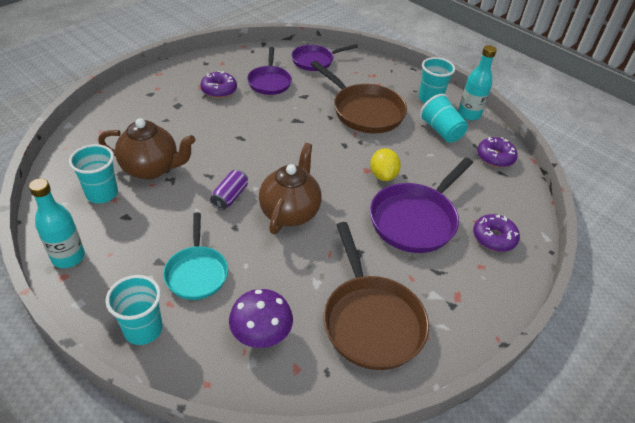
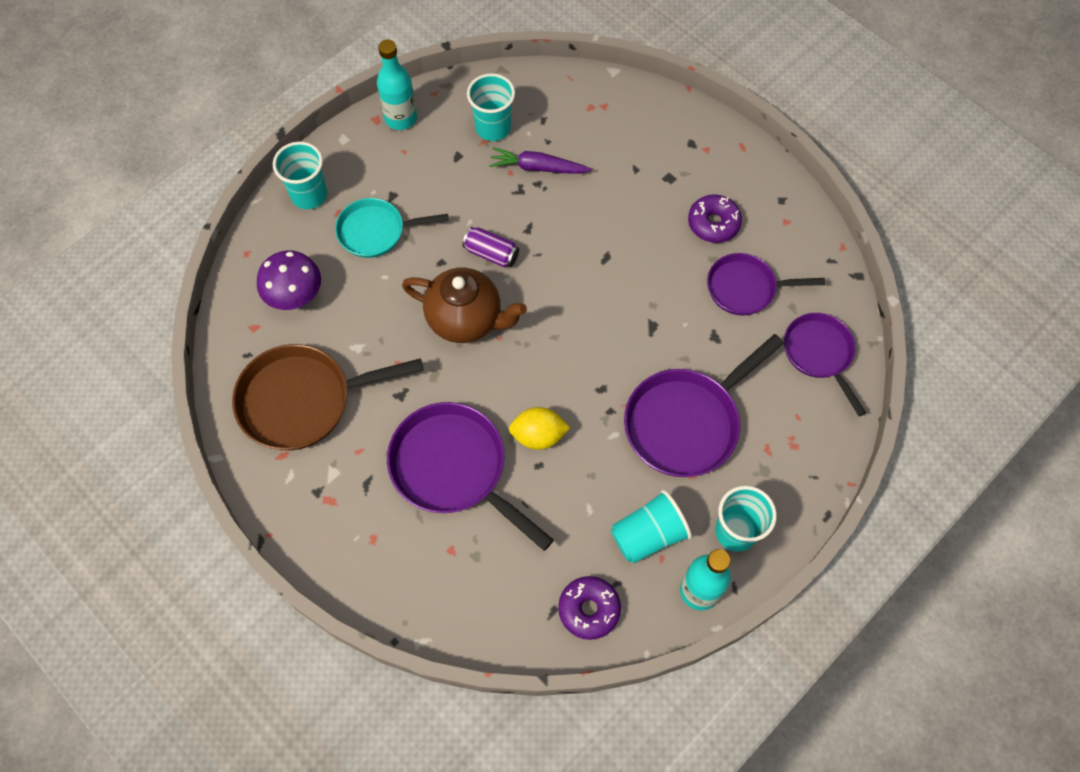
camera: 95 degrees right, 20 degrees up
brown teapot [98,118,196,179] -> purple carrot [489,147,592,174]
brown pan [311,61,407,133] -> purple pan [624,334,784,477]
purple donut [473,214,520,252] -> none

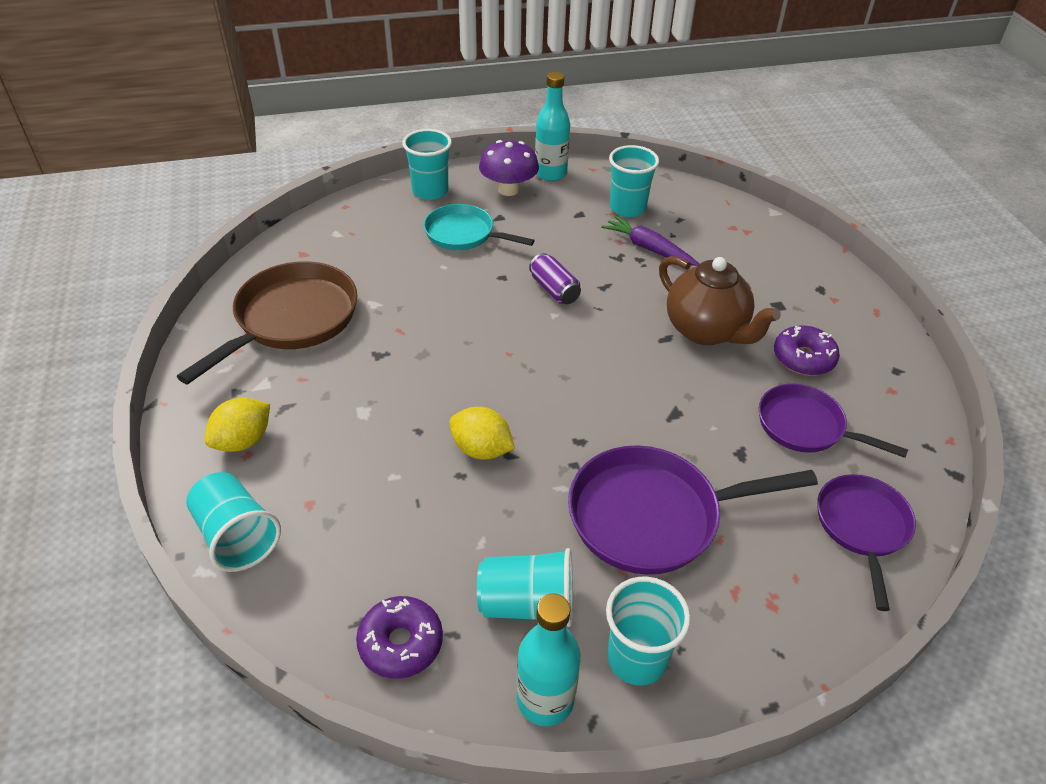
camera: 30 degrees right, 20 degrees down
brown pan [232,344,423,450] -> brown pan turned 105 degrees clockwise [177,261,357,385]
purple mushroom [257,251,321,310] -> purple mushroom moved to [479,140,539,196]
purple pan [387,402,554,551] -> none
brown teapot [402,268,527,343] -> brown teapot moved to [659,256,781,345]
none -> turquoise cup [186,472,281,572]
none -> yellow lemon [205,397,270,452]

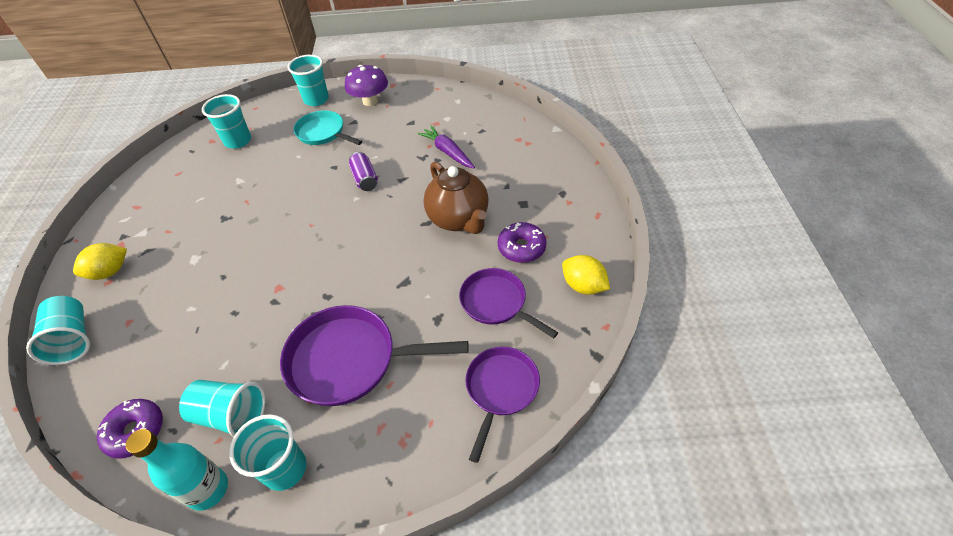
camera: 15 degrees right, 5 degrees up
brown pan [177,261,357,385] -> none
yellow lemon [449,407,515,460] -> yellow lemon moved to [562,255,610,295]
turquoise bottle [535,72,570,181] -> none
turquoise cup [609,145,659,217] -> turquoise cup moved to [202,94,251,149]

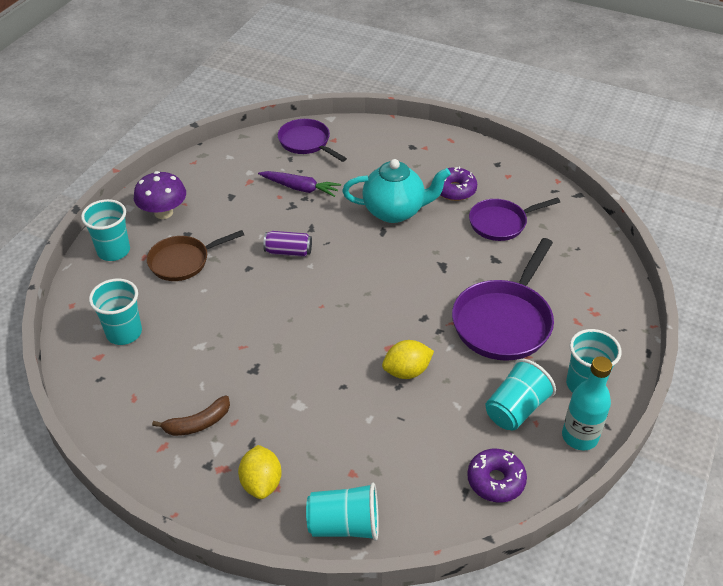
camera: 65 degrees left, 5 degrees down
turquoise pan [294,110,362,145] -> brown pan [147,230,244,281]
purple carrot [417,125,475,168] -> purple carrot turned 150 degrees counterclockwise [258,171,341,197]
brown teapot [424,161,489,234] -> turquoise teapot [342,159,451,223]
purple pan [465,347,540,463] -> purple pan moved to [278,119,347,162]
yellow lemon [562,255,610,295] -> yellow lemon moved to [382,340,434,379]
none -> brown banana [152,395,230,436]

